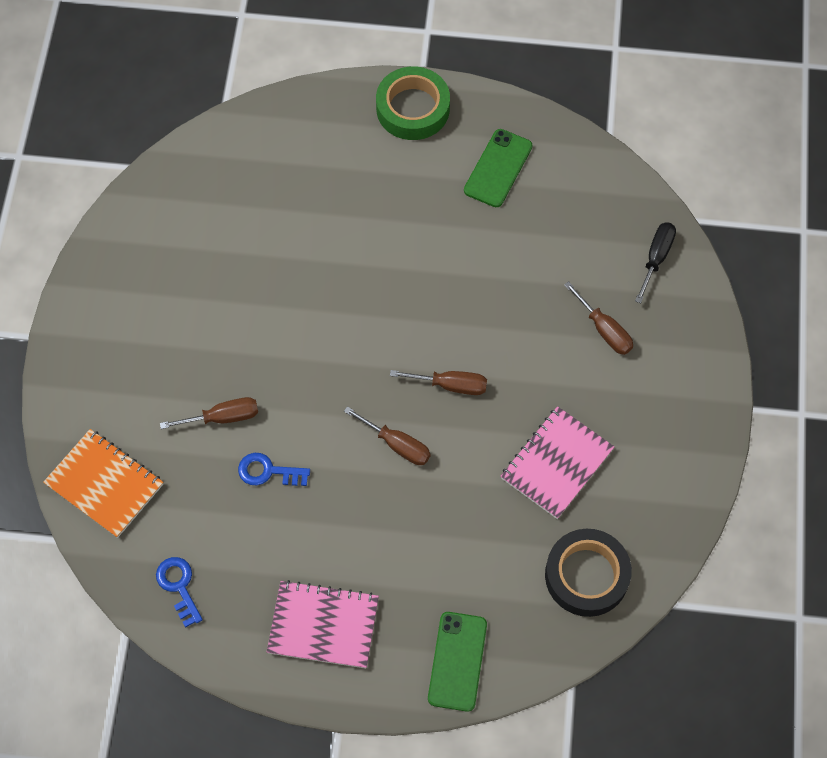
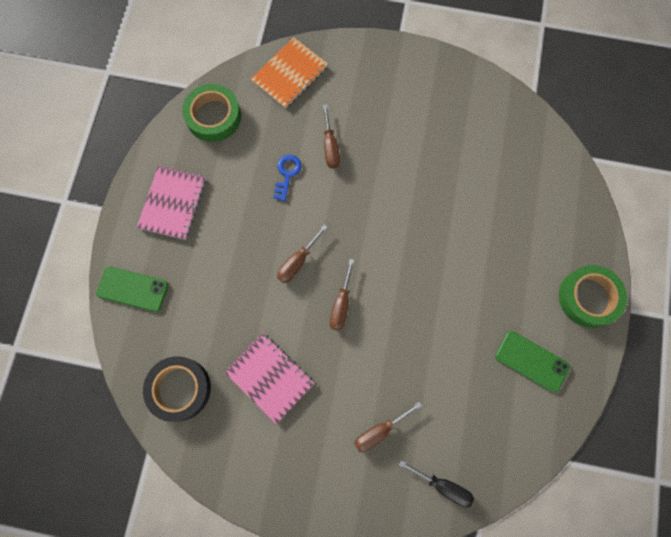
camera: 95 degrees right, 10 degrees up
blue key [156,557,203,628] -> green tape [182,84,241,142]

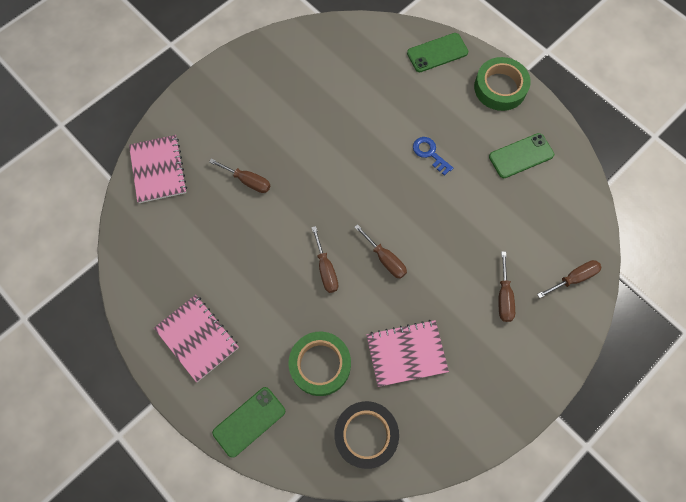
camera: 55 degrees left, 5 degrees down
green tape [182,84,241,142] -> green tape moved to [289,332,351,396]
orange notebook [251,37,328,109] -> pink notebook [129,135,187,203]
blue key [273,155,302,201] -> blue key moved to [413,137,453,176]
black screwdriver [399,460,474,507] -> brown screwdriver [537,260,601,298]
none -> green phone [407,33,468,72]

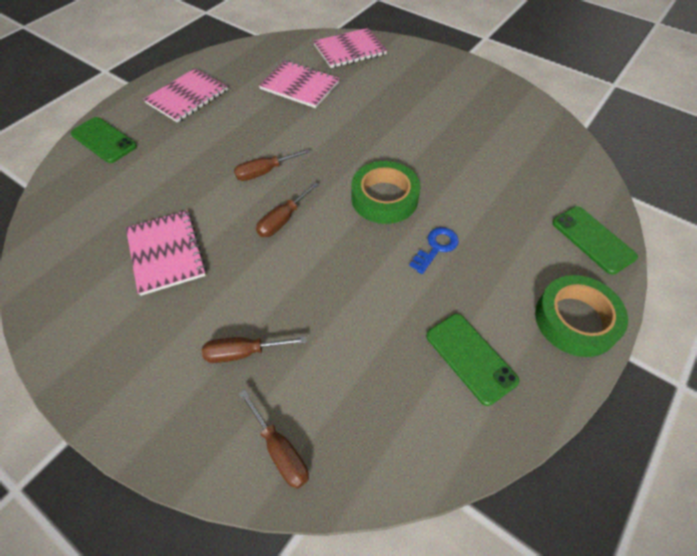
camera: 80 degrees right, 15 degrees down
brown screwdriver [209,159,271,193] -> none
green tape [289,332,351,396] -> green tape moved to [351,161,421,224]
black tape [334,401,399,469] -> none
none -> pink notebook [259,60,340,108]

